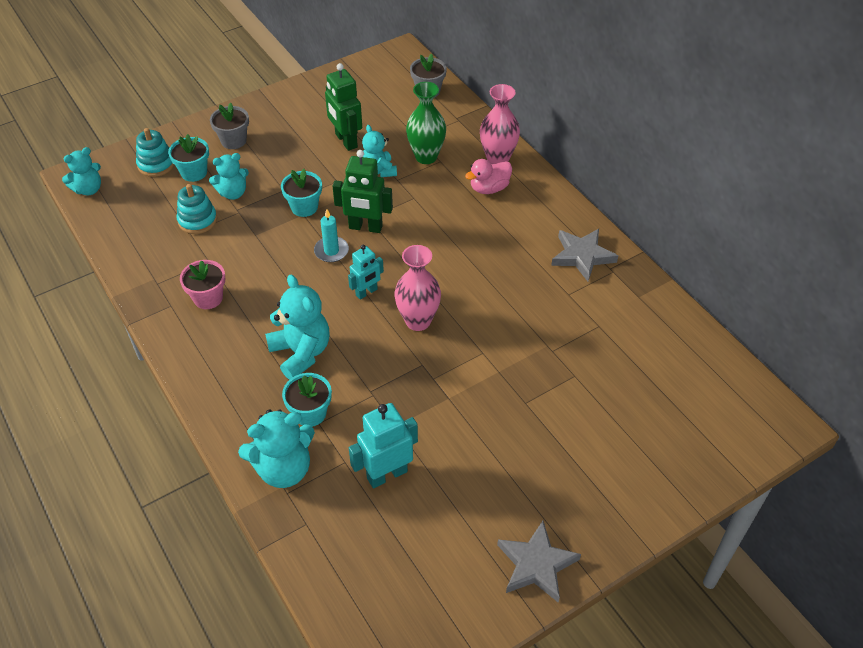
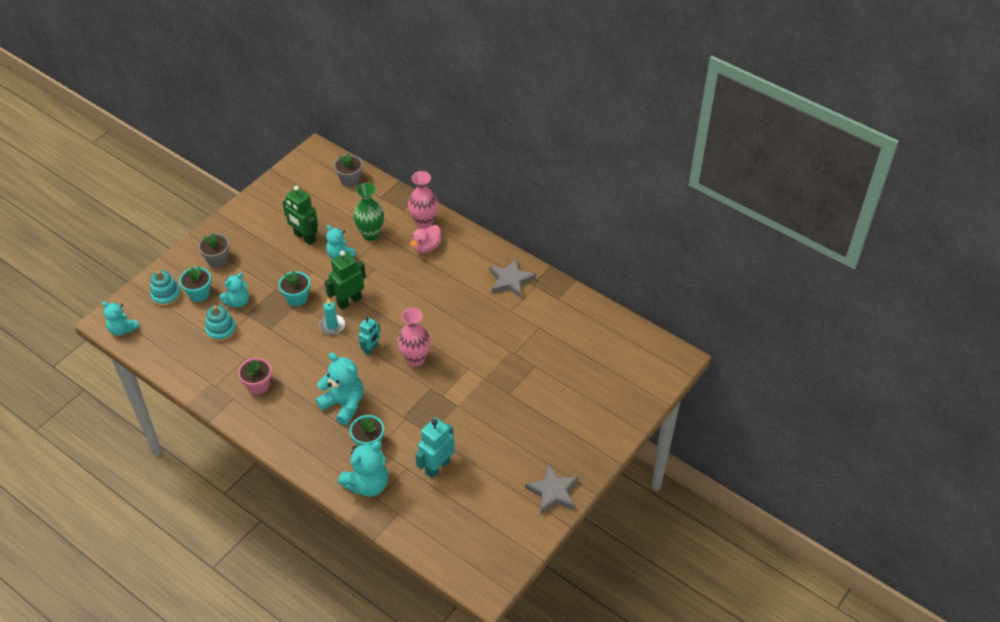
camera: 20 degrees left, 0 degrees up
turquoise teddy bear [62,147,101,195] -> turquoise teddy bear turned 90 degrees clockwise [102,301,140,336]
green robot [333,150,393,233] -> green robot turned 150 degrees clockwise [325,250,366,310]

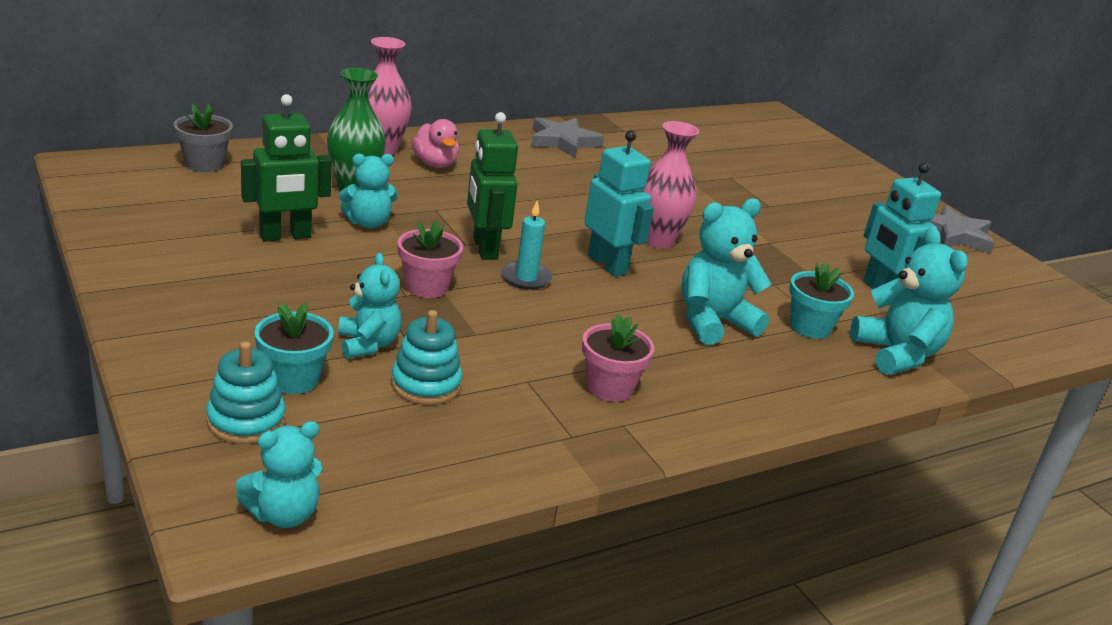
camera: 70 degrees left, 20 degrees down
grey flower pot [198,233,230,268] -> none
turquoise flower pot [279,271,310,306] -> pink flower pot [398,220,463,298]
turquoise robot [358,317,380,355] -> turquoise robot [584,130,654,277], size x1.56

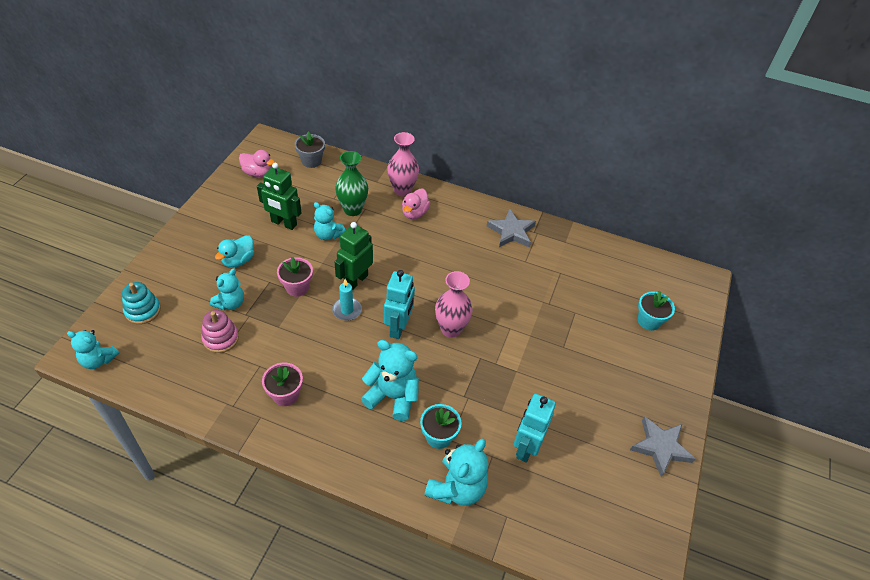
camera: 50 degrees right, 20 degrees up
turquoise flower pot [254,303,334,394] -> turquoise flower pot moved to [638,291,675,331]
turquoise stacking toy [391,310,463,405] -> pink stacking toy [201,310,239,353]
none -> turquoise duck [215,235,254,267]
none -> pink duck [239,150,275,177]

